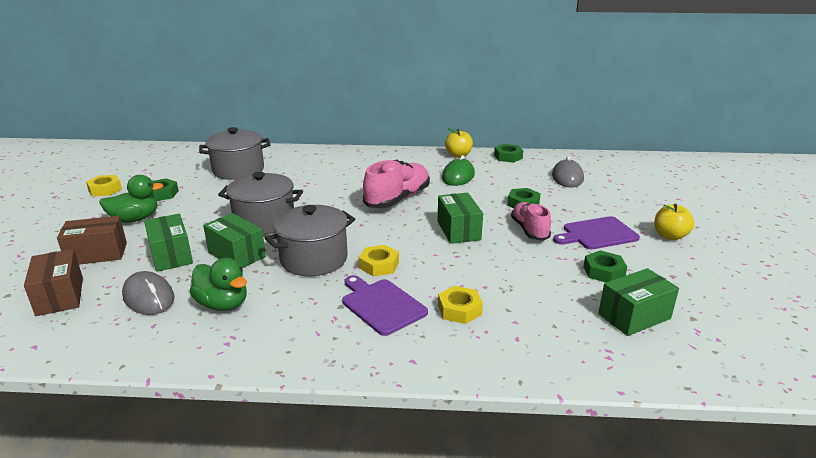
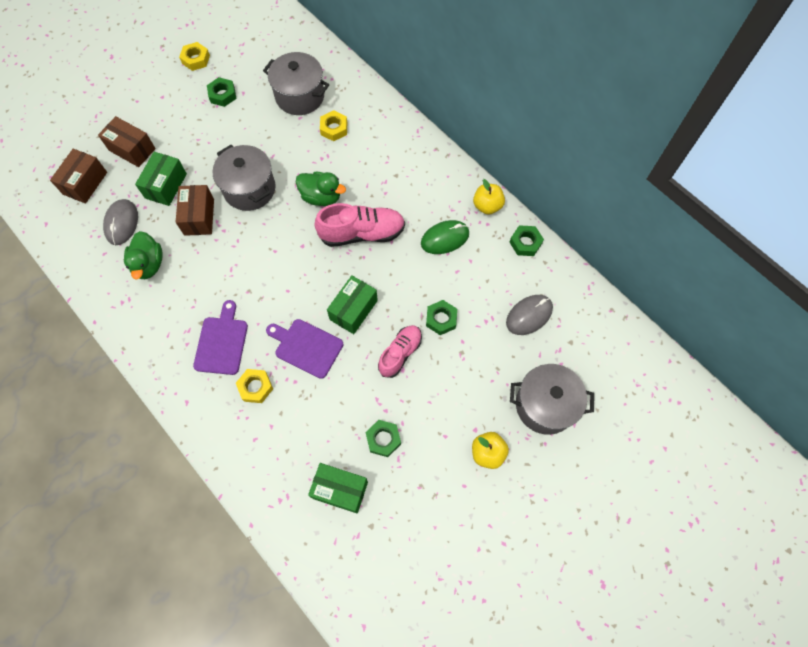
camera: 45 degrees right, 40 degrees up
green duck [99,175,164,223] -> green duck moved to [296,172,346,206]
green box [203,213,266,268] -> brown box [176,185,214,236]
grey pot [265,205,355,276] -> grey pot moved to [510,364,594,435]
yellow nut [359,245,399,276] -> yellow nut moved to [320,110,347,141]
purple cutting board [553,216,640,249] -> purple cutting board moved to [266,319,343,379]

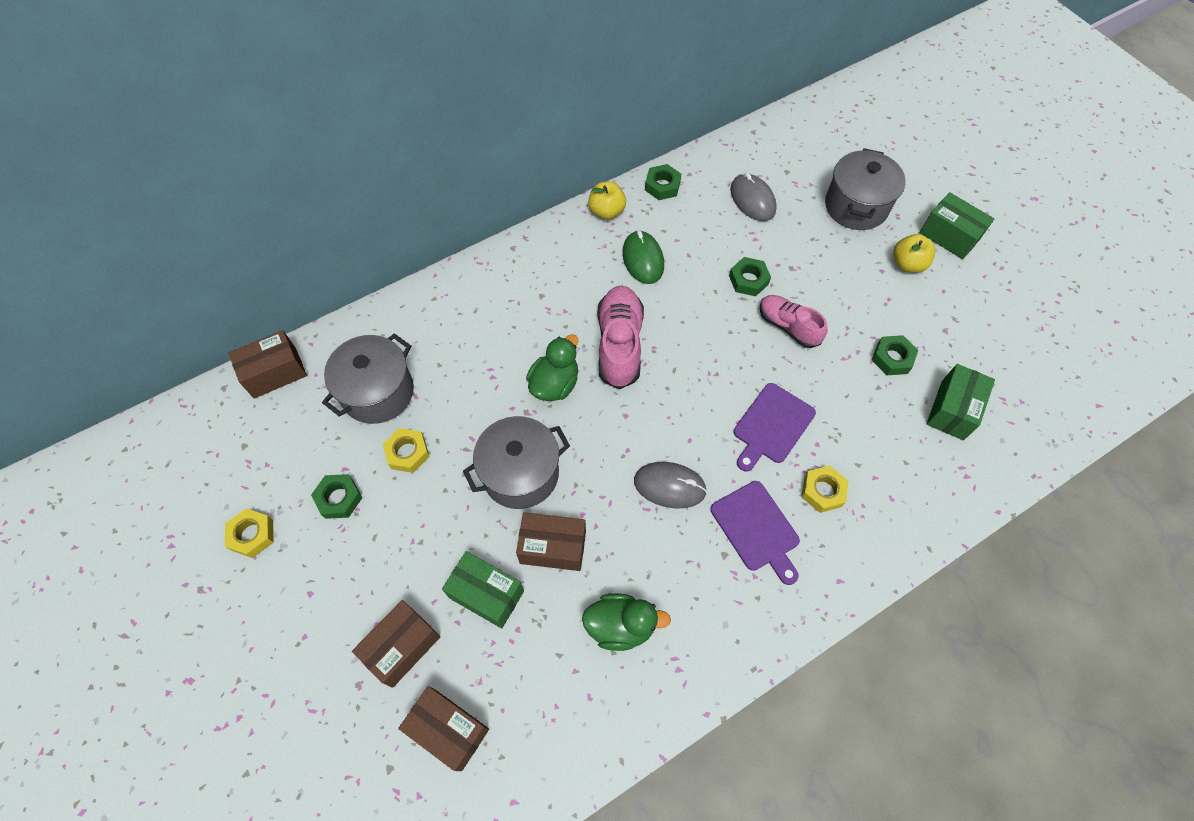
camera: 80 degrees left, 5 degrees down
grey mouse [103,199,138,245] -> grey mouse moved to [634,462,707,508]
purple cutting board [193,300,248,375] -> purple cutting board turned 135 degrees counterclockwise [711,481,800,585]
yellow nut [320,110,347,141] -> yellow nut moved to [383,428,430,473]
green box [327,275,378,334] -> green box moved to [919,192,994,259]
none -> brown box [228,330,307,398]

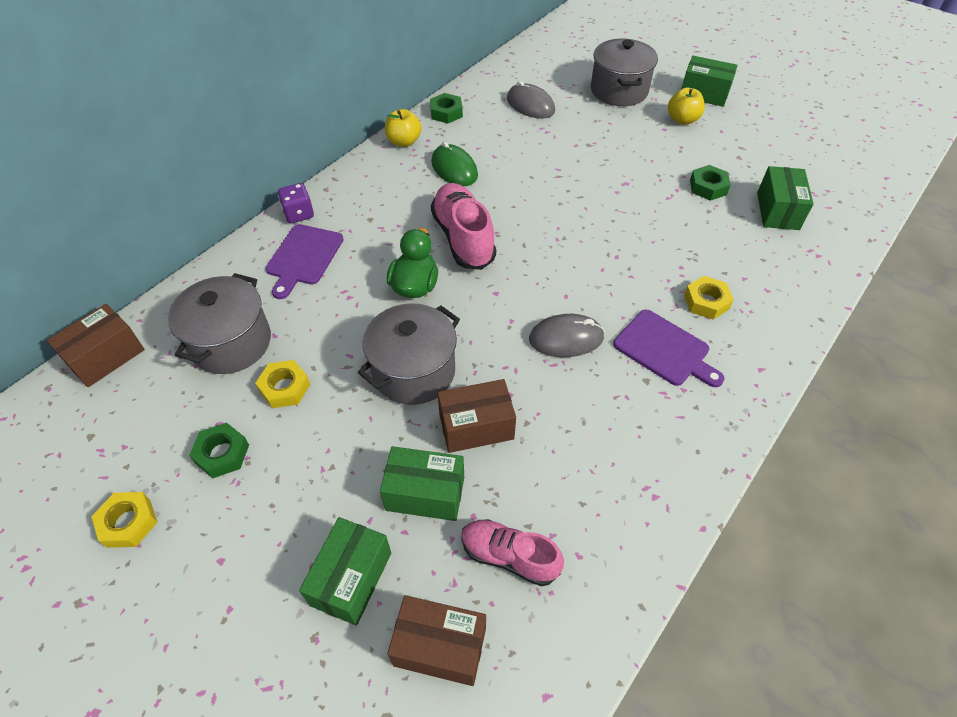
camera: 20 degrees left, 10 degrees down
brown box [352,600,440,688] -> green box [299,517,391,626]
green duck [582,593,671,651] -> none
green nut [729,257,771,296] -> none
purple cutting board [734,383,816,472] -> purple cutting board moved to [266,224,344,299]
pink shoe [760,295,827,348] -> pink shoe moved to [461,519,564,586]
none -> purple dice [278,183,314,223]

